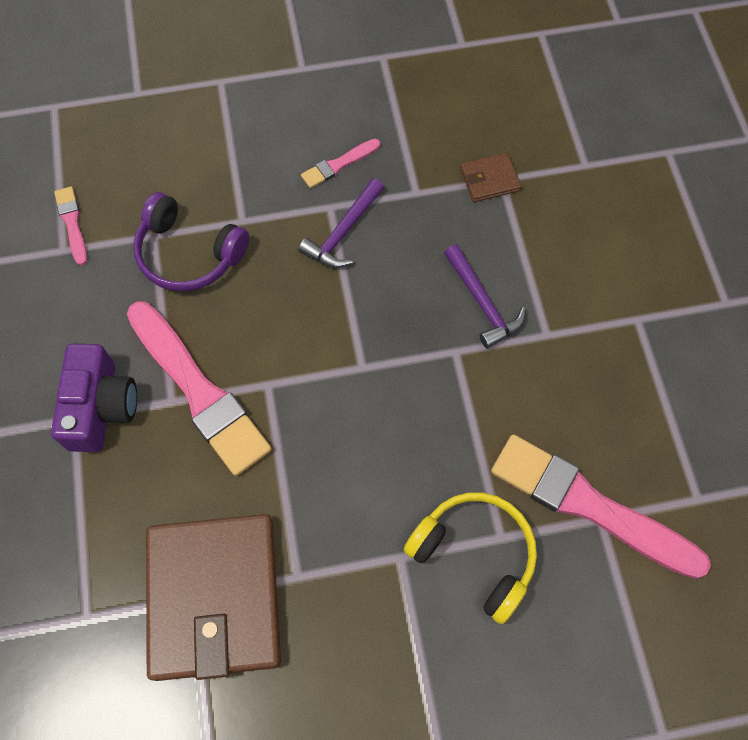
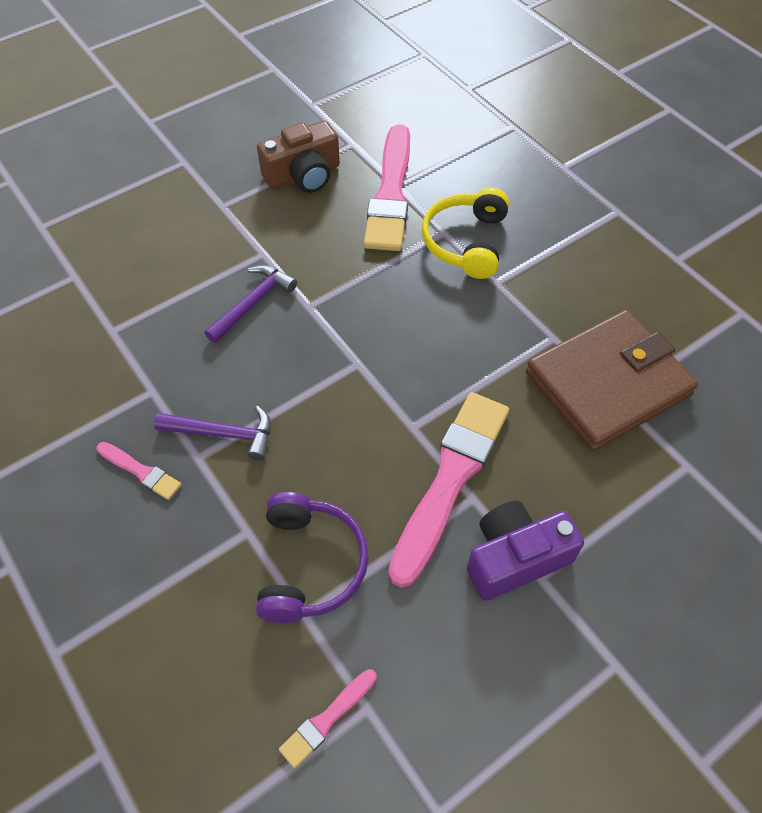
camera: 115 degrees left, 10 degrees down
brown wallet [460,153,521,202] -> none
none -> brown camera [257,121,340,193]

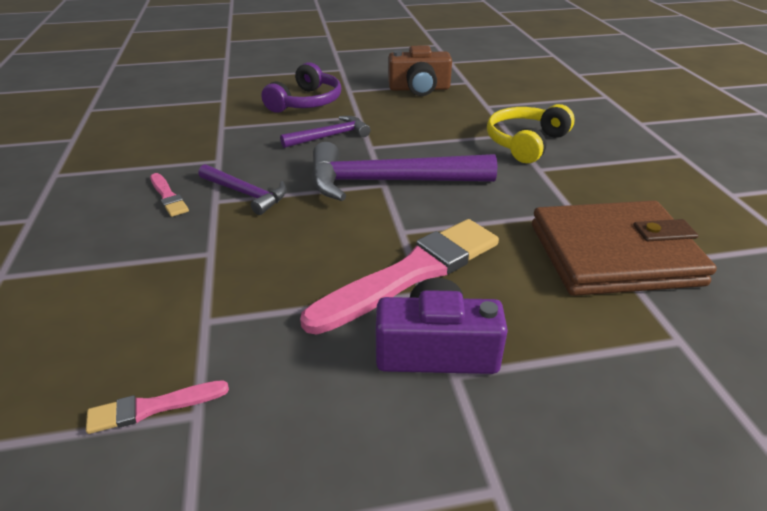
camera: 25 degrees right, 20 degrees down
purple headphones [256,492,369,623] -> purple headphones moved to [261,62,341,113]
pink brush [364,124,410,251] -> none
none -> purple hammer [311,142,497,201]

